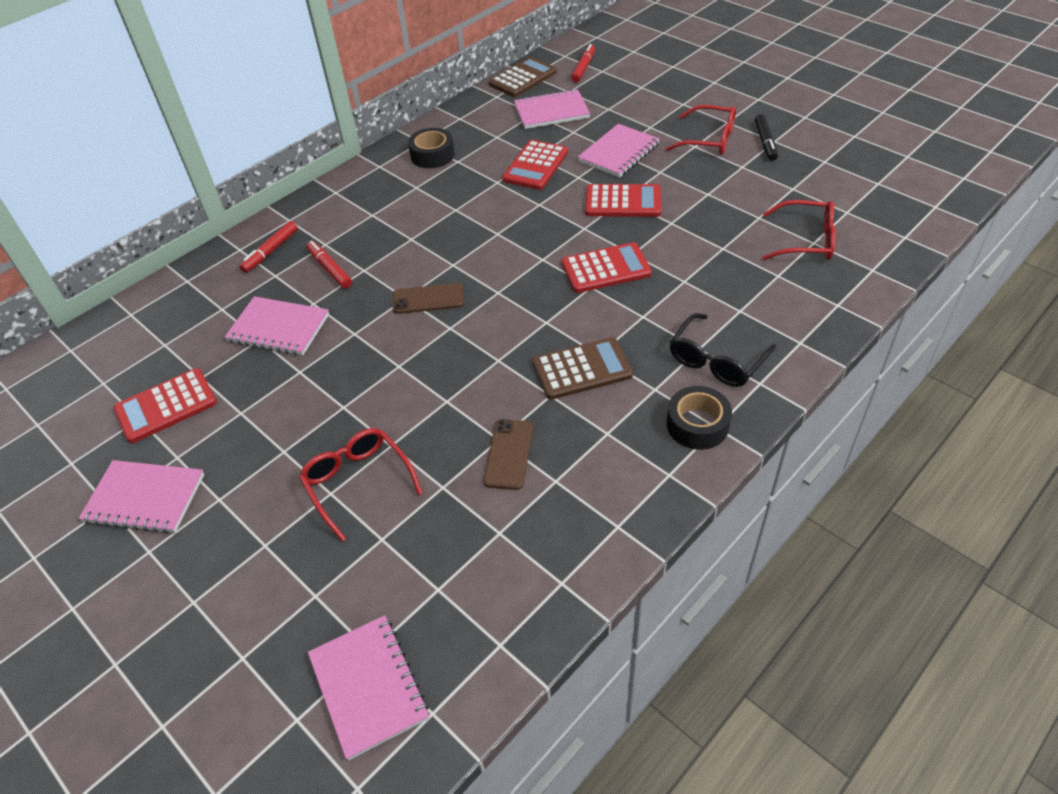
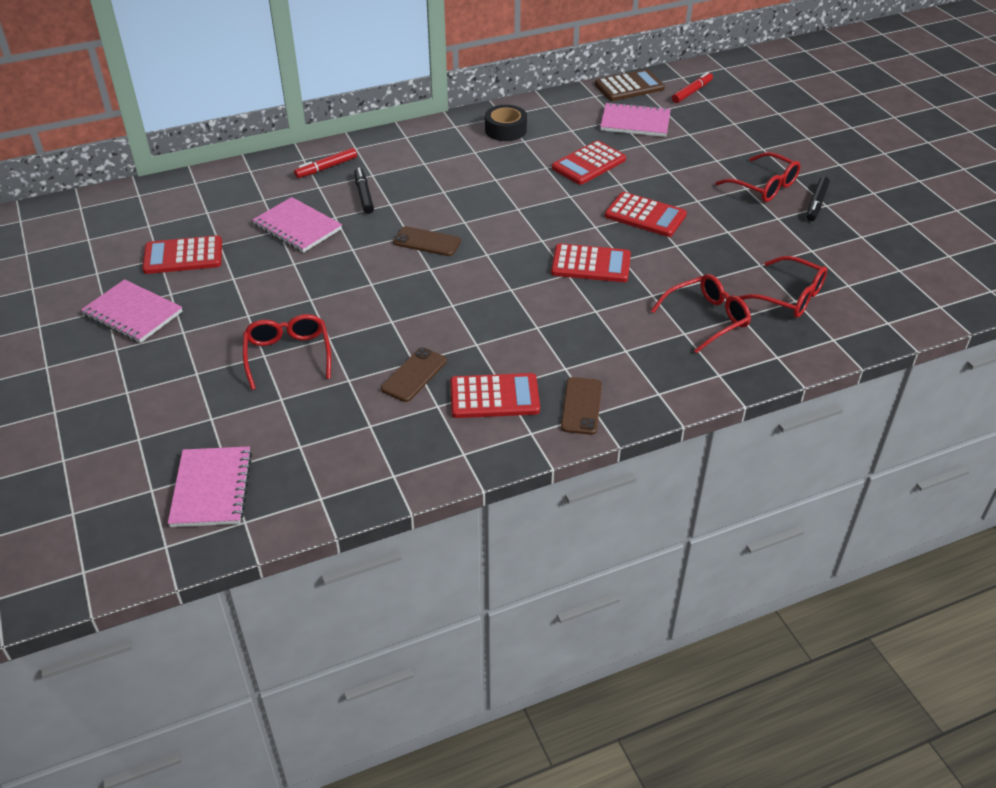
camera: 20 degrees right, 5 degrees down
red marker [306,241,352,288] -> black marker [354,168,374,214]
brown calculator [532,337,633,400] -> none
pink notebook [578,124,660,177] -> none
black tape [667,386,732,450] -> brown phone [561,377,602,435]
black glasses [670,313,776,387] -> none
none -> red calculator [450,373,540,418]
none -> red glasses [651,274,751,353]

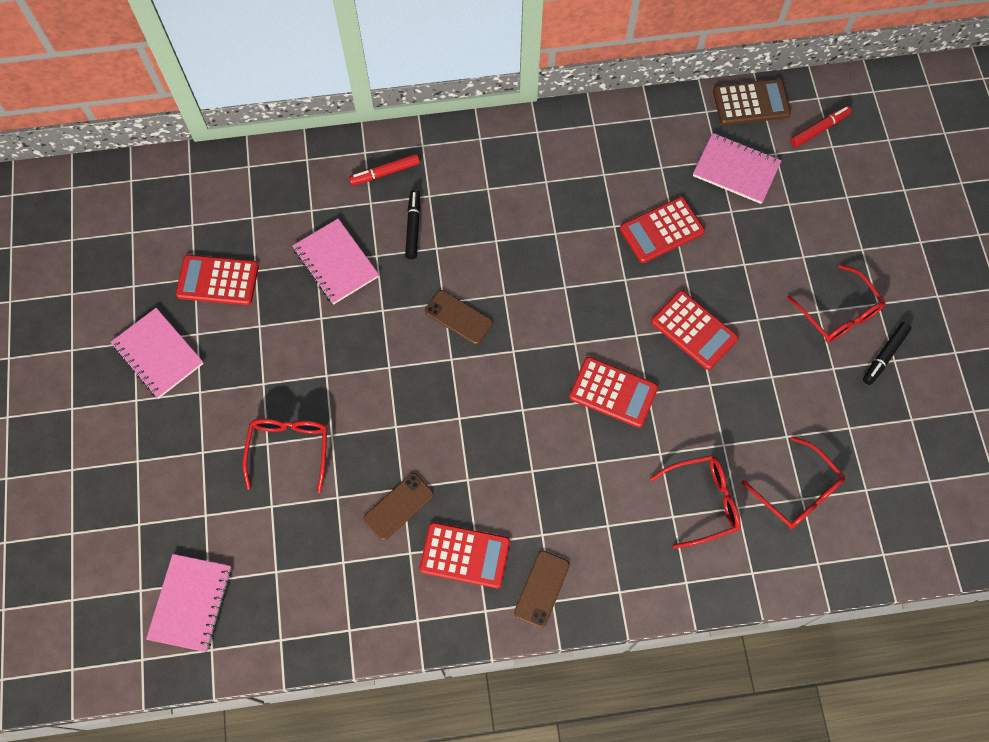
camera: 15 degrees right, 25 degrees up
black tape [485,105,527,141] -> none

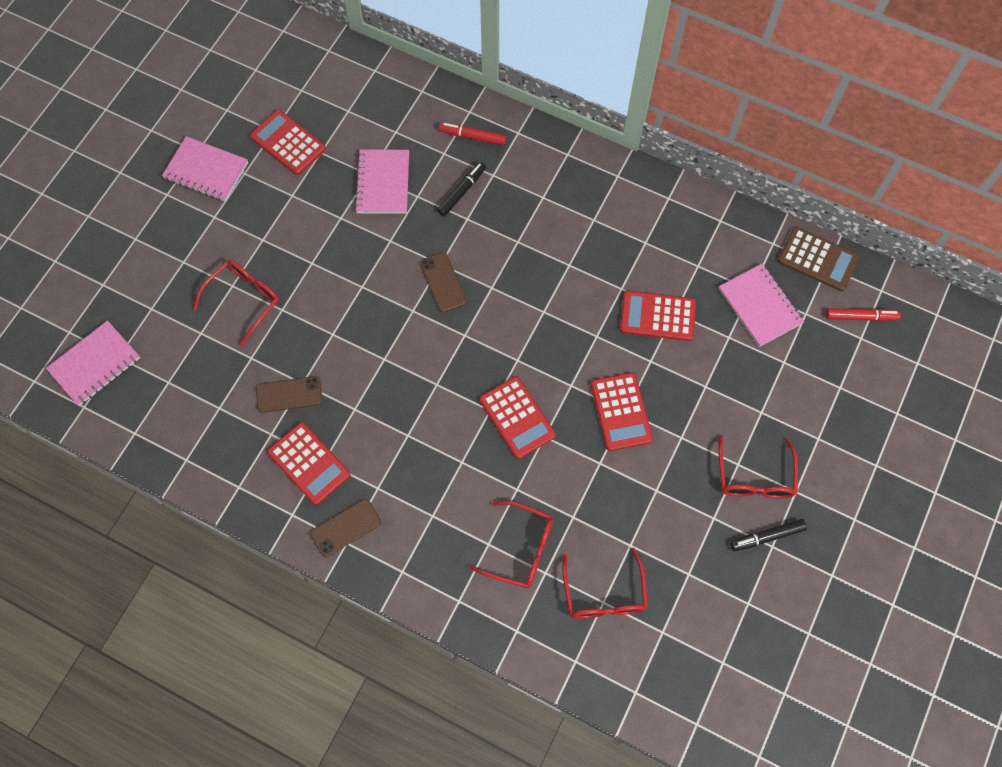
camera: 35 degrees right, 0 degrees up
pink notebook [111,308,204,398] -> pink notebook turned 60 degrees counterclockwise [162,136,248,202]

